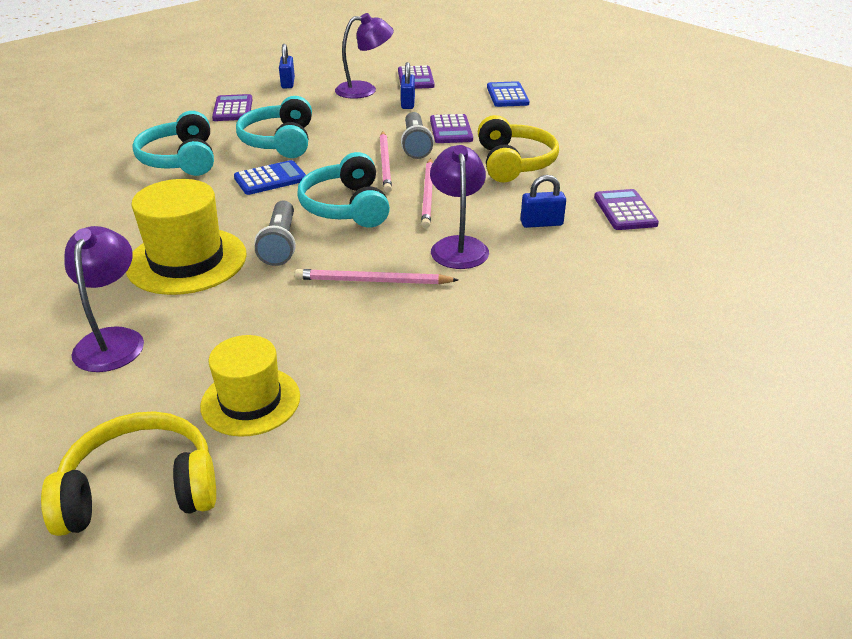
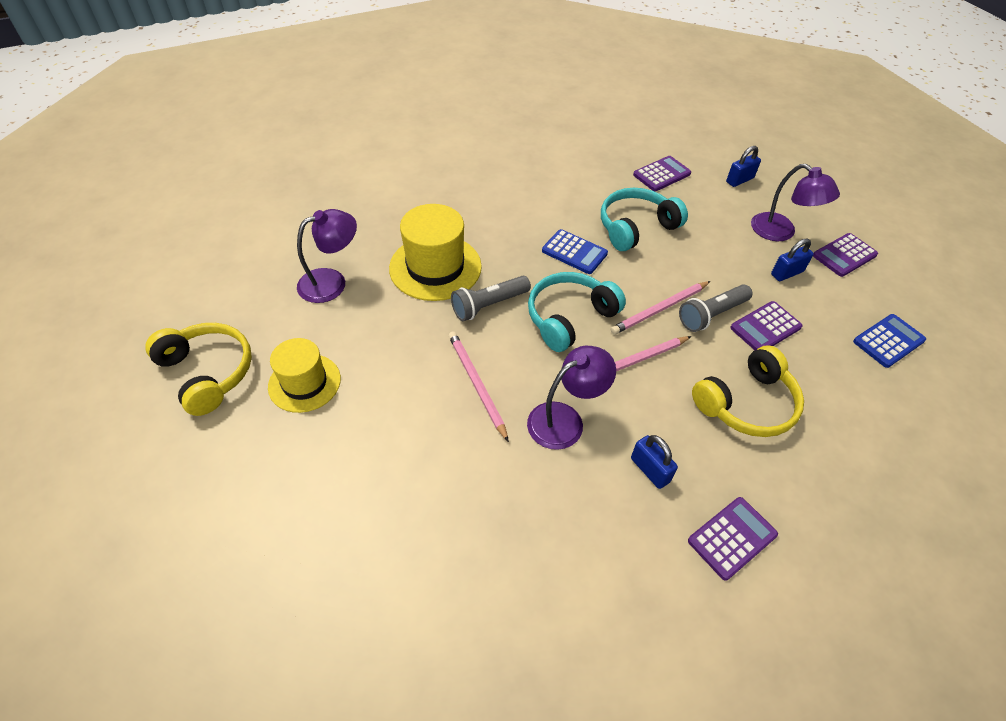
camera: 60 degrees right, 15 degrees up
turquoise headphones [132,111,214,176] -> none

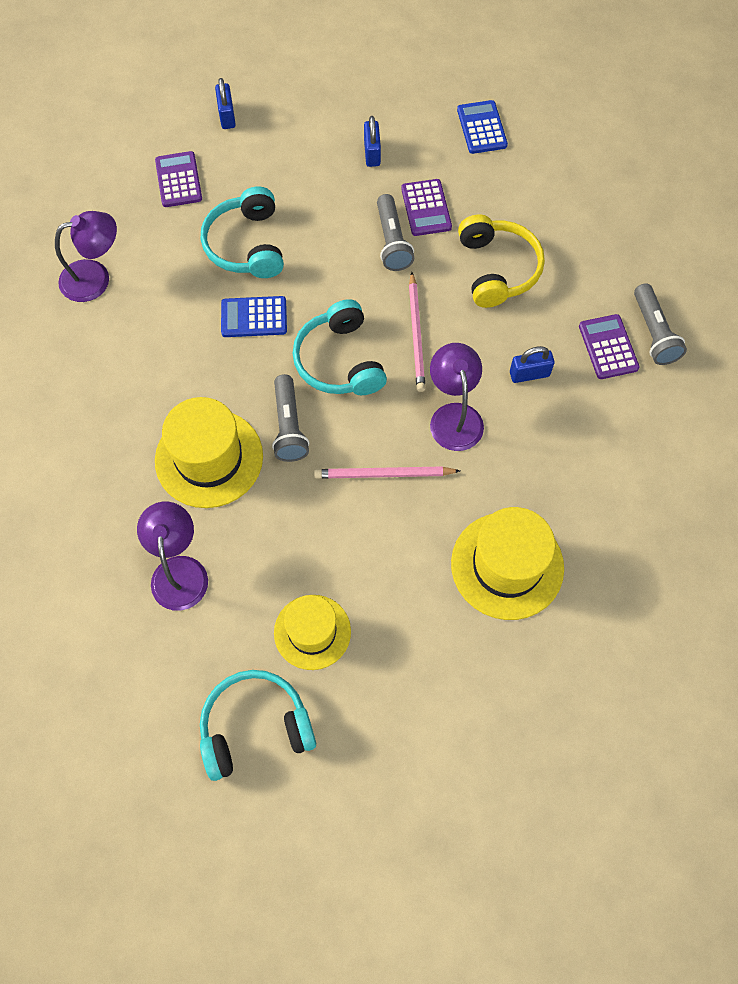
camera: 65 degrees left, 15 degrees up
yellow headphones [145,323,252,416] -> turquoise headphones [200,670,316,781]
blue calculator [542,229,608,274] -> blue calculator turned 150 degrees counterclockwise [221,296,287,337]
pink pencil [611,281,710,334] -> none
purple lamp [751,164,840,241] -> purple lamp moved to [55,211,117,302]
purple calculator [813,233,878,277] -> none
none -> yellow hat [451,507,564,620]
none -> grey flashlight [634,283,687,365]

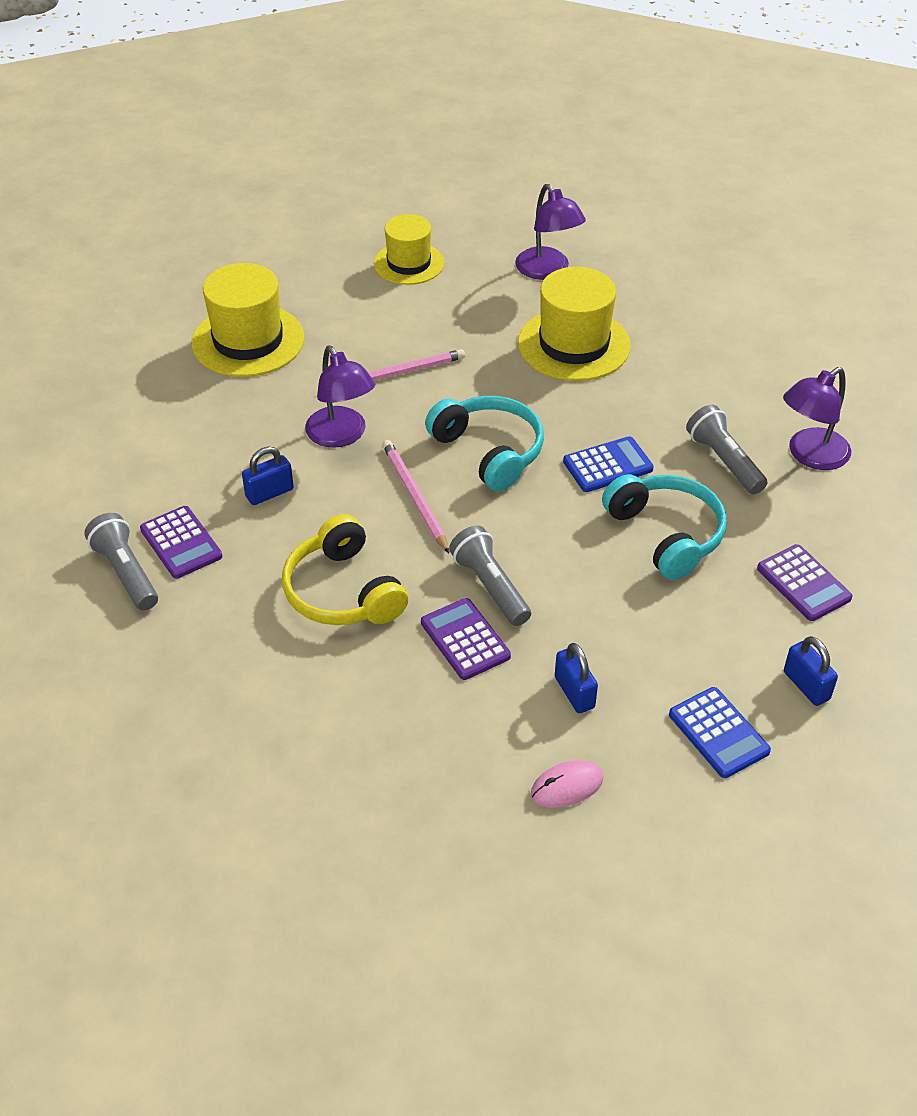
camera: 160 degrees right, 20 degrees down
turquoise headphones [200,670,316,781] -> none
grey flashlight [272,374,309,462] -> grey flashlight moved to [686,405,767,494]
blue calculator [457,100,508,154] -> blue calculator moved to [669,687,771,778]
none -> pink mouse [531,760,603,808]

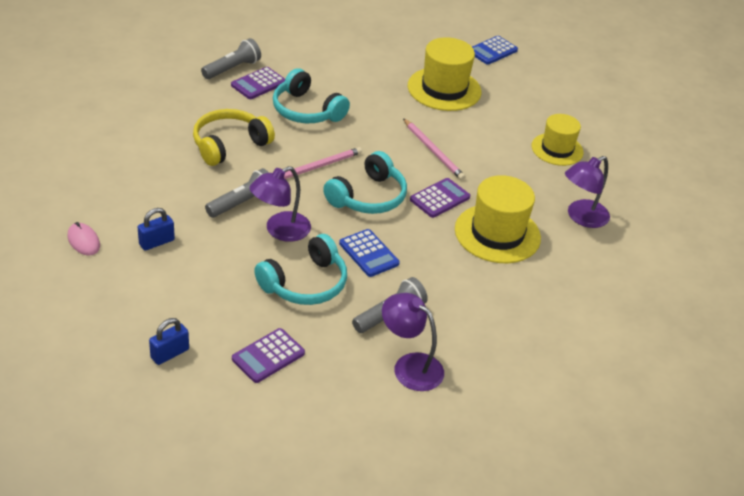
camera: 75 degrees right, 5 degrees down
blue padlock [242,447,294,505] -> turquoise headphones [273,68,350,123]
purple lamp [305,346,375,448] -> purple lamp moved to [250,166,311,242]
purple calculator [421,598,511,680] -> purple calculator moved to [410,178,470,218]
blue calculator [669,687,771,778] -> blue calculator moved to [472,36,518,65]

